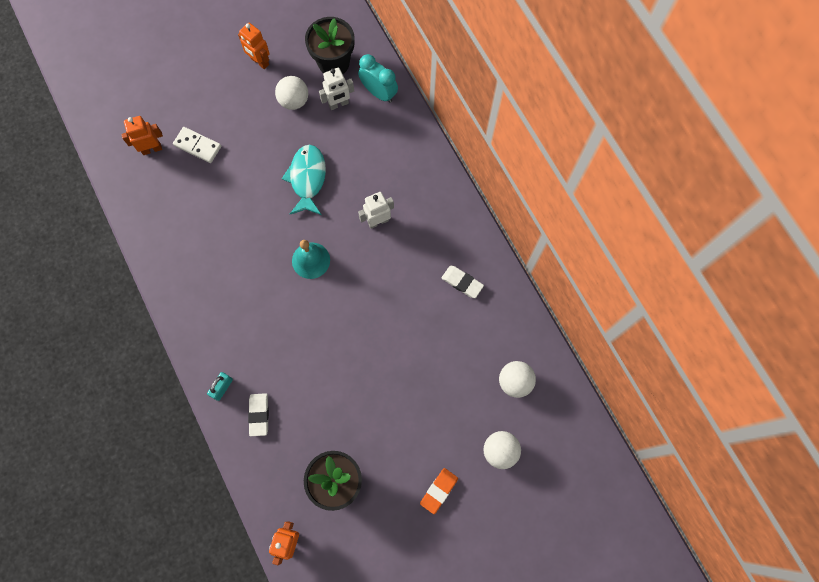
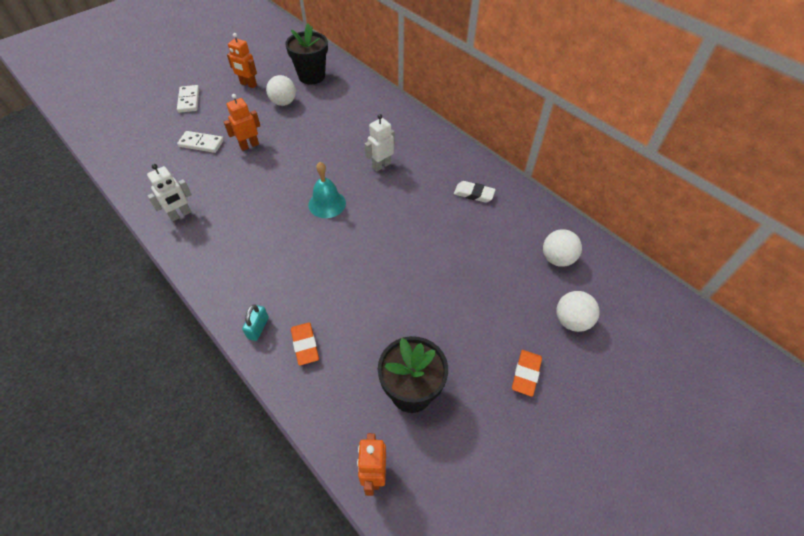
camera: 15 degrees left, 20 degrees down
orange robot [121,116,163,155] -> orange robot moved to [224,94,260,151]
white eraser [248,393,269,436] -> orange eraser [291,322,319,366]
turquoise fish [282,145,326,215] -> none
white robot [319,68,354,110] -> white robot moved to [147,164,192,221]
turquoise clock [358,54,398,103] -> none
none -> white domino [177,85,199,113]

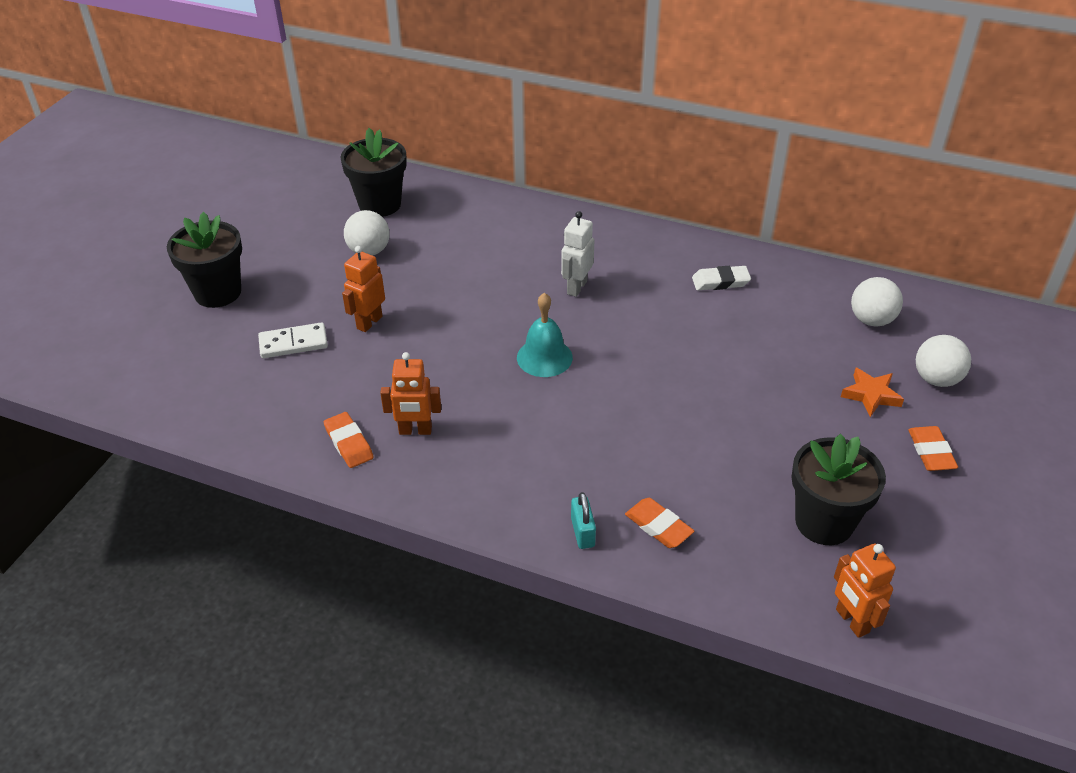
camera: 25 degrees left, 10 degrees down
white robot [147,164,192,221] -> orange eraser [324,412,374,468]
white domino [177,85,199,113] -> black flower pot [167,212,242,308]
orange robot [227,33,257,88] -> orange robot moved to [380,352,441,435]
none -> orange star [841,368,904,417]

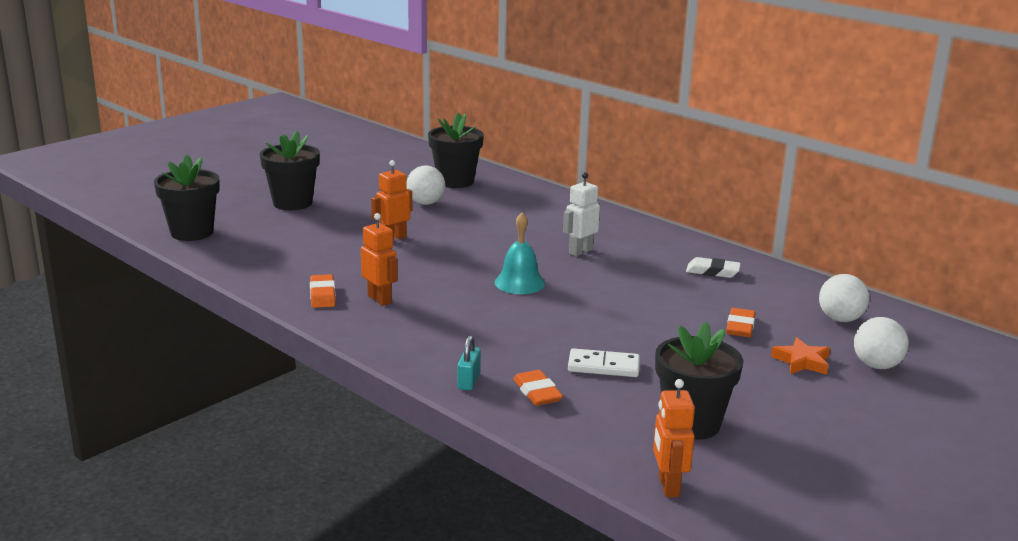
camera: 20 degrees right, 20 degrees down
white domino [258,322,328,358] -> white domino moved to [568,348,640,377]
orange robot [380,352,441,435] -> orange robot turned 150 degrees counterclockwise [361,213,398,306]
orange eraser [908,426,958,471] -> orange eraser moved to [726,308,756,337]
none -> black flower pot [154,155,219,241]

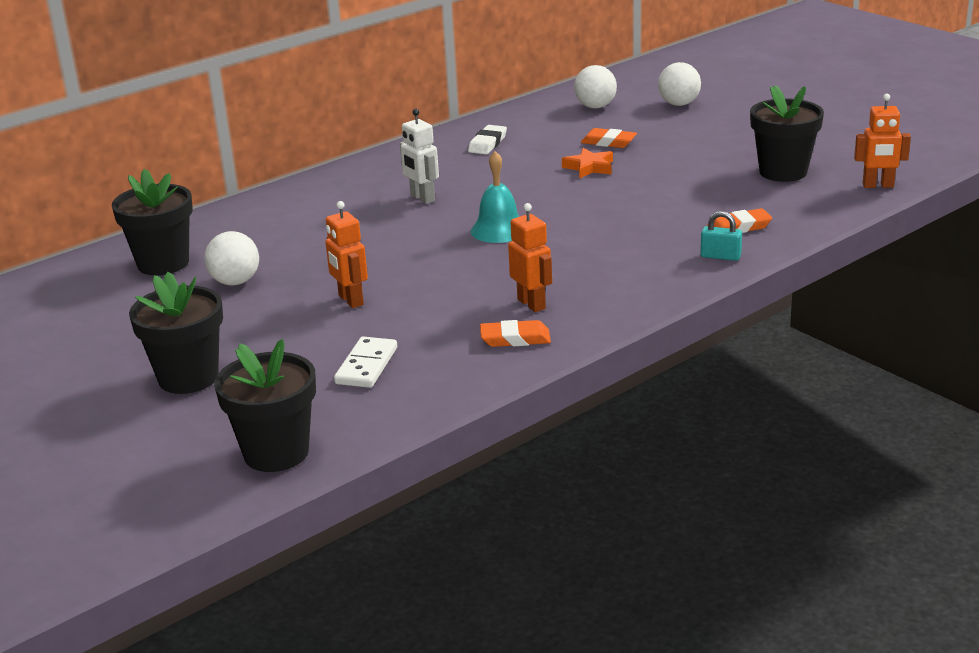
camera: 80 degrees left, 5 degrees up
orange robot [361,213,398,306] -> orange robot turned 90 degrees clockwise [508,203,552,312]
white domino [568,348,640,377] -> white domino moved to [334,337,397,388]
orange star [771,337,830,375] -> orange star moved to [562,148,613,179]

